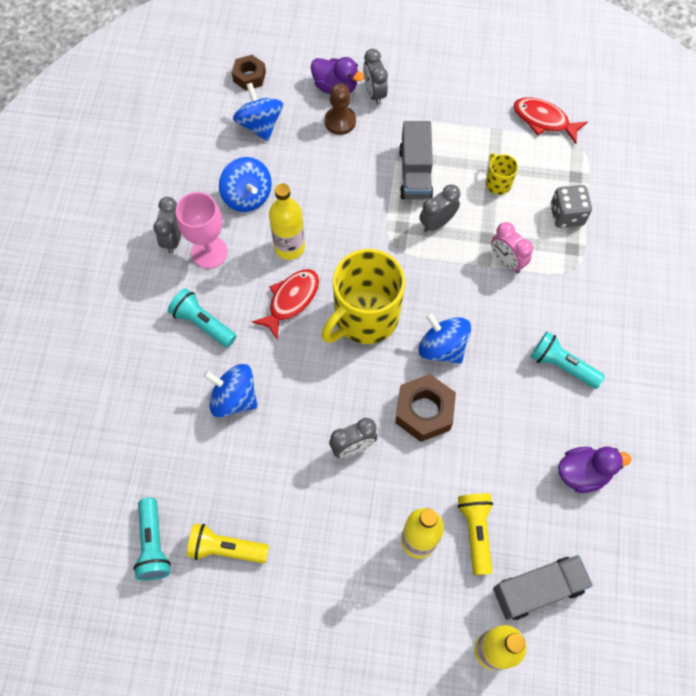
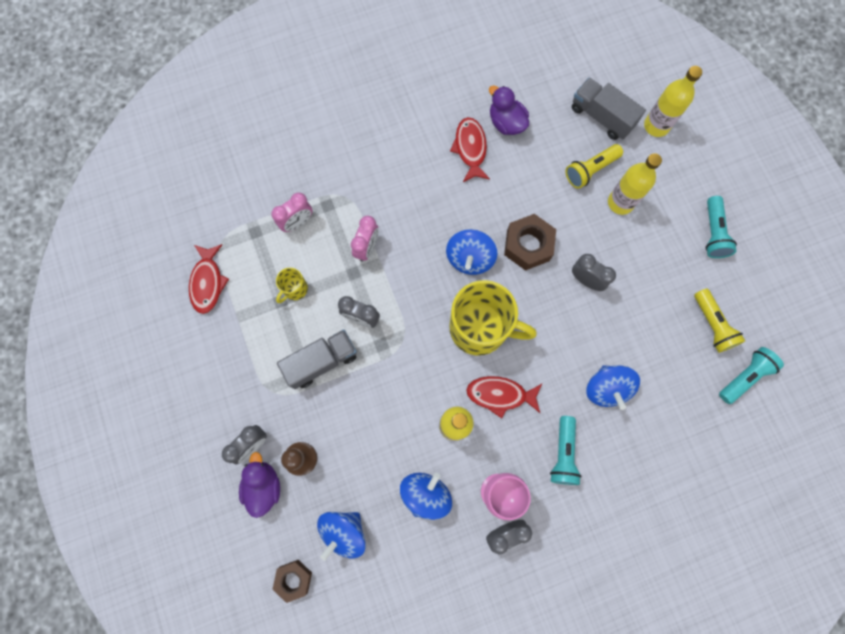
camera: 120 degrees left, 10 degrees up
turquoise flashlight [530,332,605,389] -> turquoise flashlight moved to [705,196,737,258]
grey dice [551,185,592,228] -> pink clock [271,193,312,232]
none -> red fish [450,117,490,182]

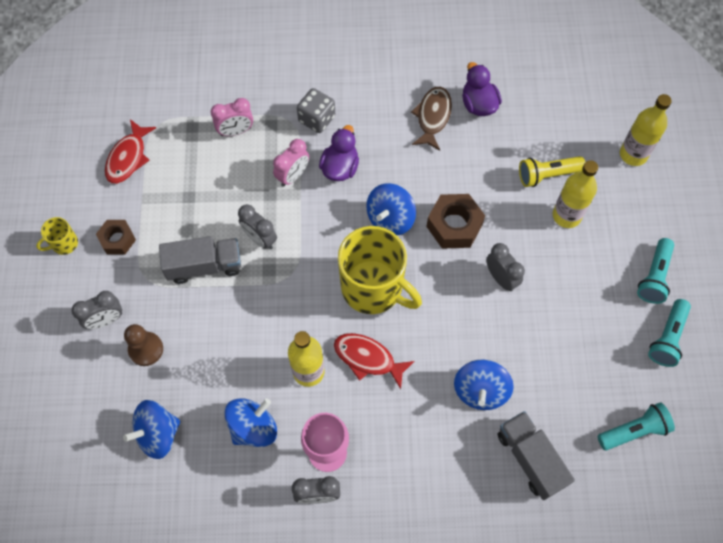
camera: 20 degrees right, 10 degrees down
purple duck [239,452,280,518] -> purple duck moved to [319,125,359,181]
brown nut [272,560,312,603] -> brown nut moved to [96,220,136,254]
yellow mug [276,268,308,303] -> yellow mug moved to [36,217,78,255]
red fish [450,117,490,182] -> brown fish [411,87,452,151]
turquoise flashlight [550,416,581,485] -> turquoise flashlight moved to [648,299,691,367]
grey truck [572,78,646,140] -> grey truck moved to [498,411,575,500]
yellow flashlight [694,288,745,353] -> none
none -> grey dice [297,88,335,133]

